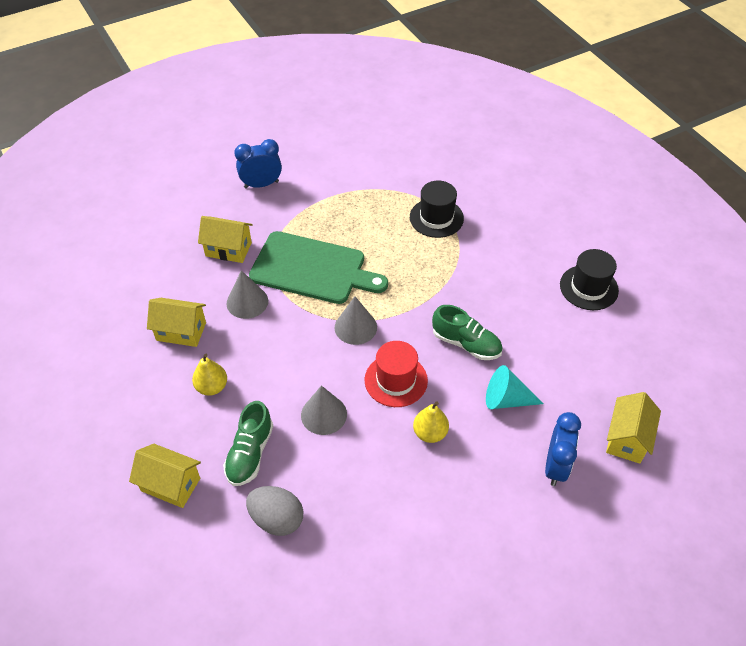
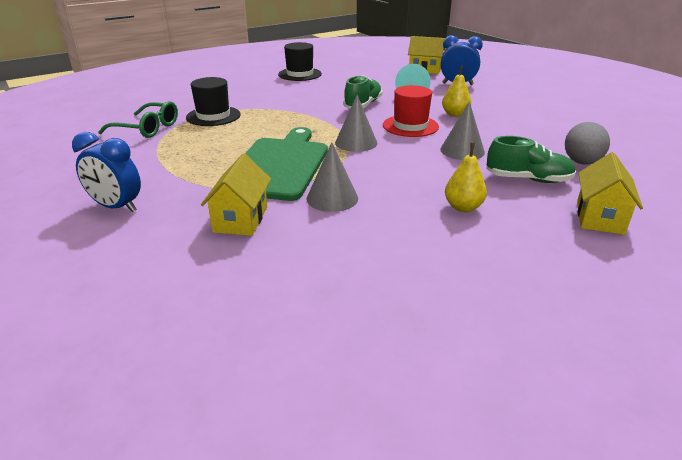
camera: 95 degrees left, 20 degrees down
yellow house [147,298,206,347] -> none
blue clock [234,139,282,188] -> blue clock turned 45 degrees counterclockwise [72,132,141,213]
none -> green glasses [98,101,178,138]

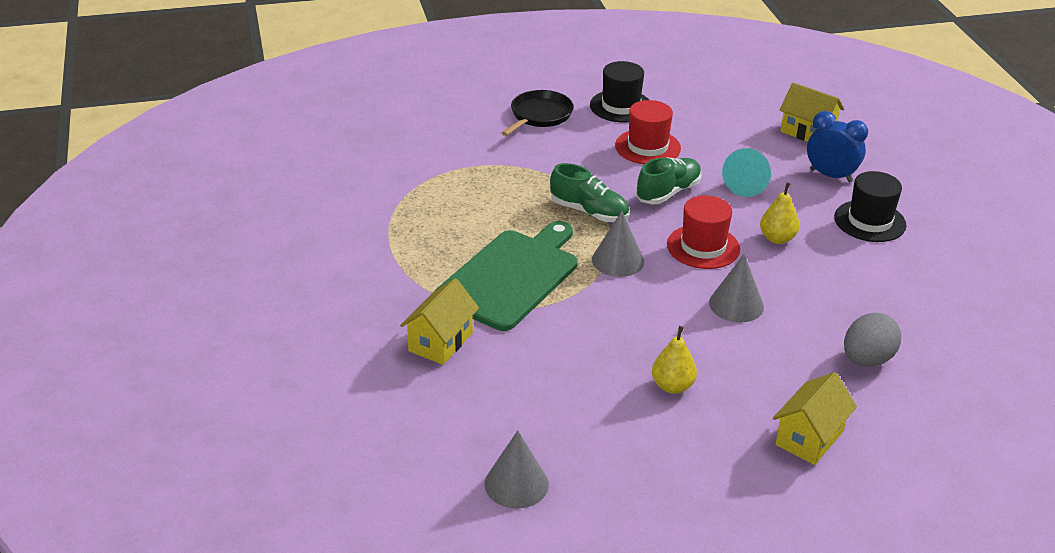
camera: 20 degrees right, 5 degrees up
blue clock [72,132,141,213] -> none
green glasses [98,101,178,138] -> none
black hat [186,77,241,126] -> black hat moved to [834,171,906,242]
grey cone [306,142,358,212] -> grey cone moved to [484,430,549,509]
green shoe [486,136,576,183] -> green shoe moved to [550,163,630,222]
none -> black pan [502,90,573,136]
none -> red hat [615,100,681,164]

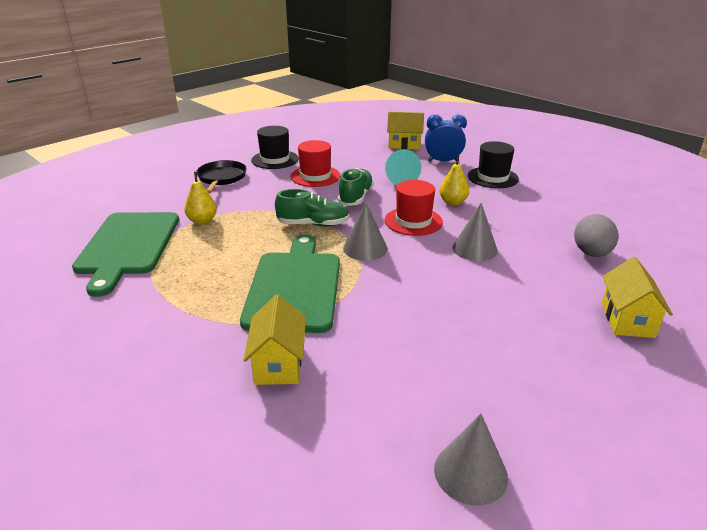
camera: 30 degrees left, 5 degrees down
yellow pear [652,326,697,394] -> yellow pear moved to [184,172,217,225]
none -> green cutting board [72,212,179,297]

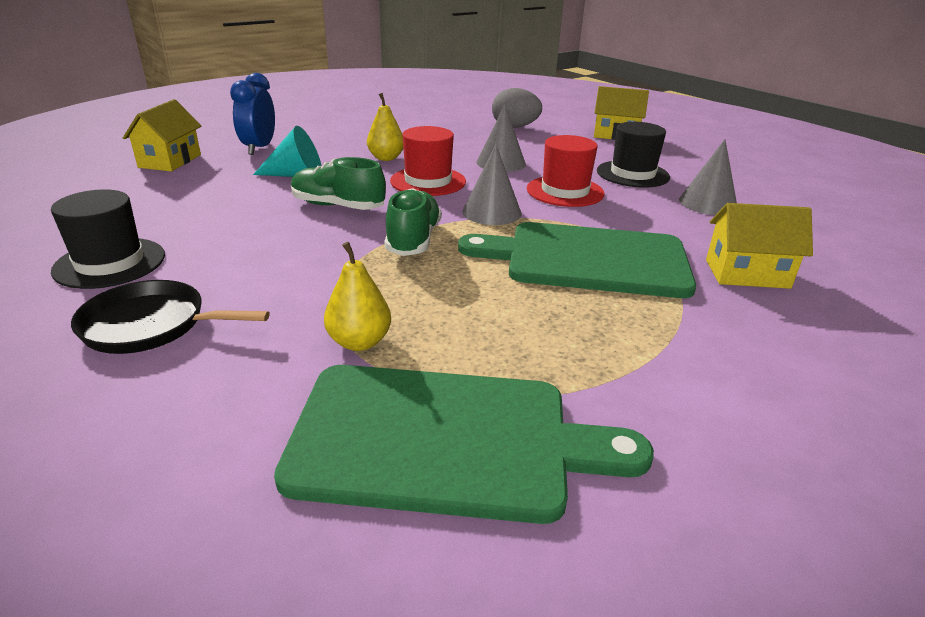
camera: 85 degrees left, 0 degrees up
red hat [291,140,341,187] -> red hat moved to [527,135,604,207]
grey cone [434,414,508,506] -> grey cone moved to [679,139,737,215]
black hat [468,141,519,188] -> black hat moved to [597,122,670,187]

